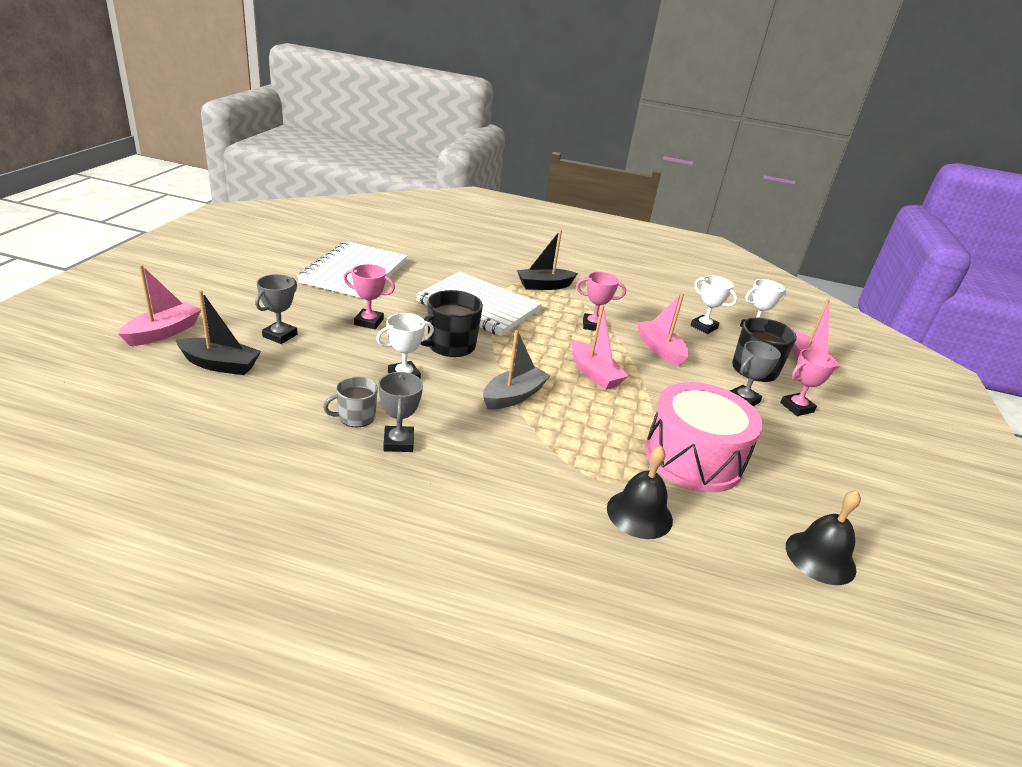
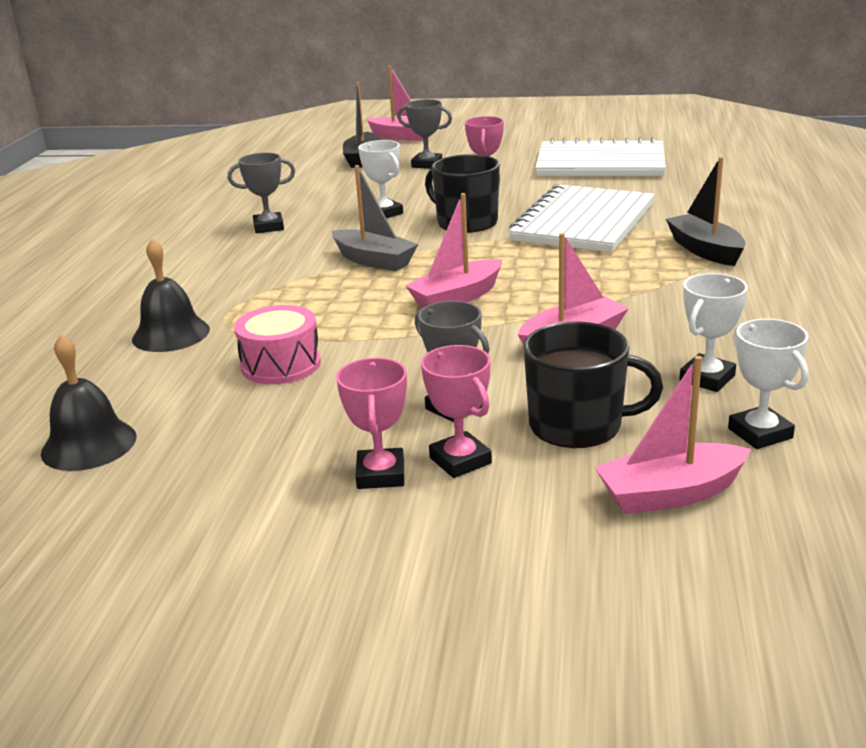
camera: 90 degrees right, 5 degrees down
grey mug [323,377,378,427] -> none
pink trophy [576,272,626,331] -> pink trophy moved to [336,358,407,489]
pink drum [645,382,763,493] -> pink drum [234,305,321,384], size x0.58

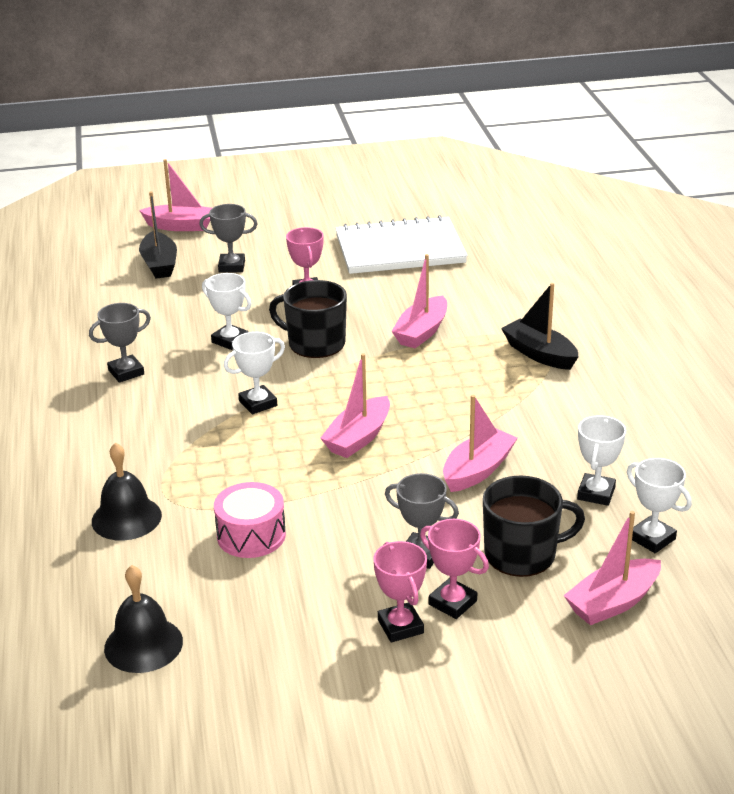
camera: 20 degrees left, 5 degrees up
grey boat [332,165,418,271] -> white trophy [224,332,285,414]
white notebook [508,184,655,252] -> pink boat [392,254,447,348]

